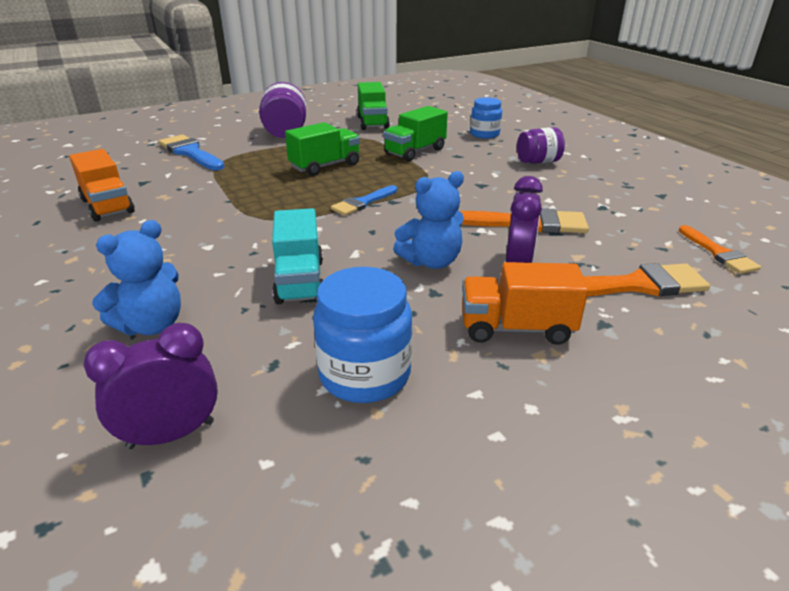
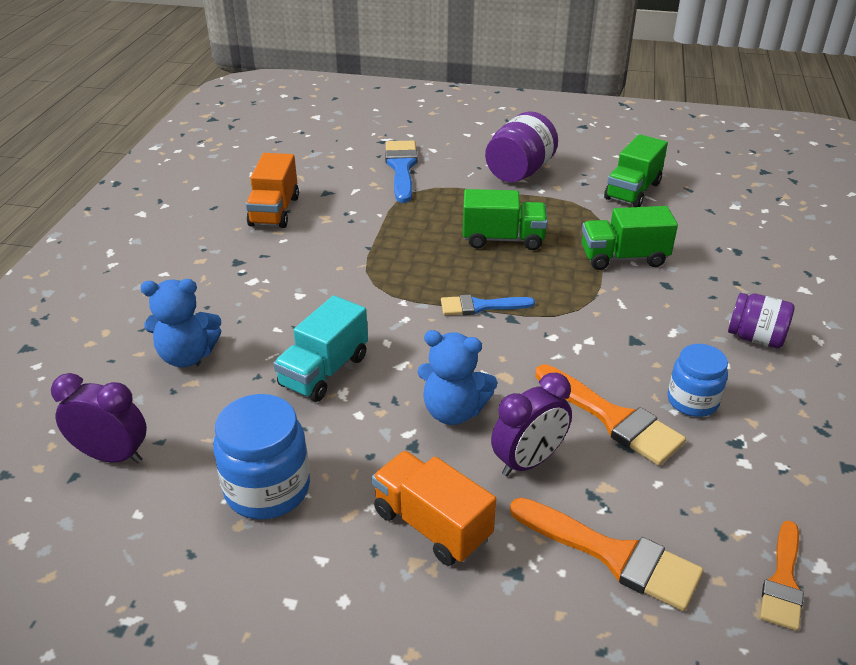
camera: 40 degrees right, 5 degrees up
blue jar [470,97,502,139] -> blue jar moved to [668,344,728,417]

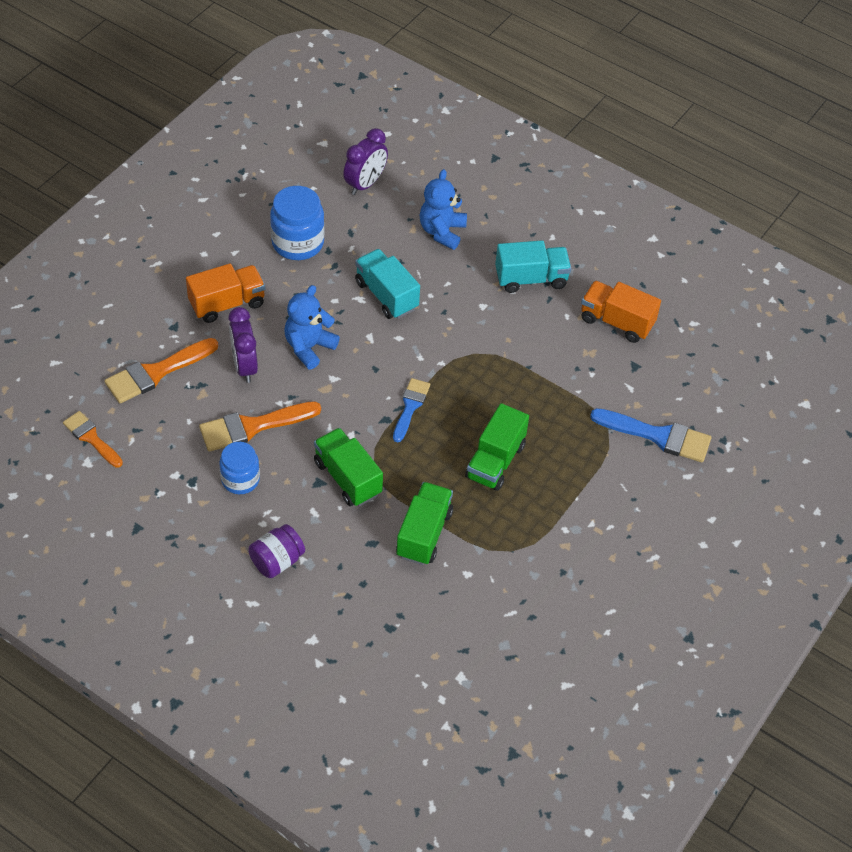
camera: 110 degrees right, 15 degrees up
purple jar [485,112,558,182] -> none
green truck [604,134,668,207] -> green truck moved to [314,428,383,506]
none -> turquoise truck [495,240,571,293]

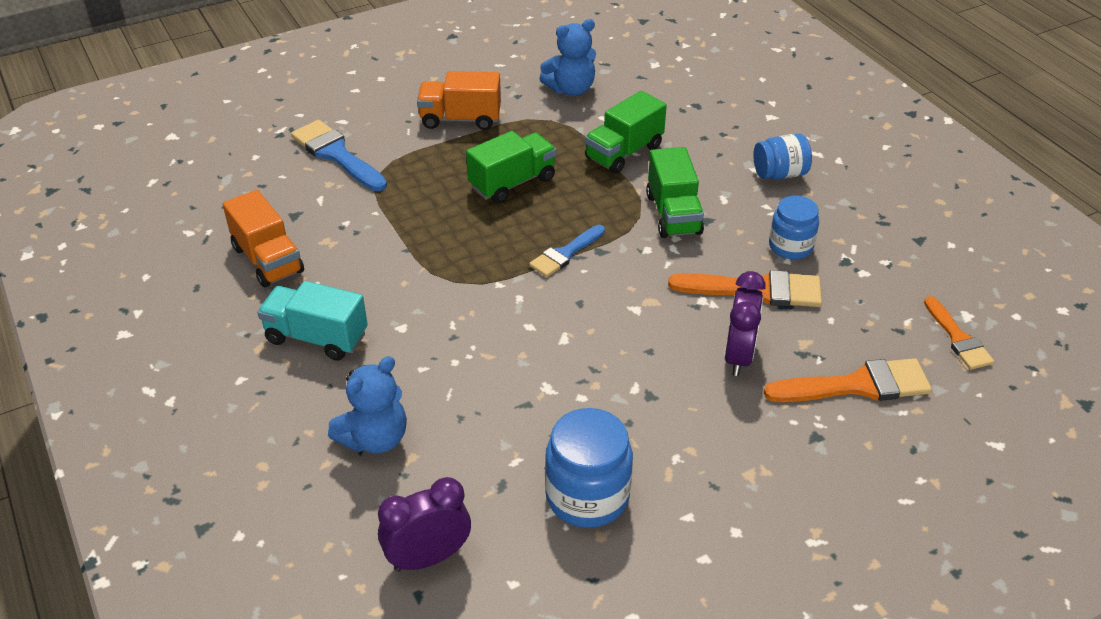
camera: 150 degrees left, 10 degrees down
orange truck [186,264,265,323] -> orange truck moved to [417,71,501,130]
purple jar [248,524,305,578] -> blue jar [753,133,812,180]
blue teddy bear [285,285,340,369] -> blue teddy bear moved to [539,19,596,96]
turquoise truck [355,249,420,319] -> none

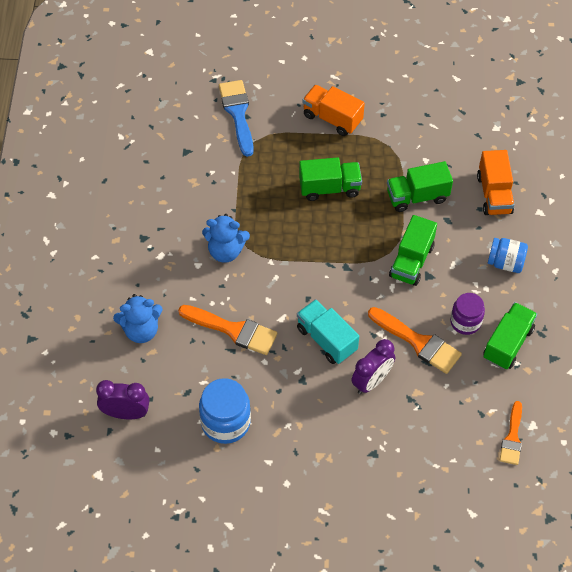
camera: 30 degrees right, 15 degrees up
orange truck [223,190,304,287] -> orange truck moved to [477,150,515,215]
turquoise truck [257,281,368,361] -> turquoise truck moved to [297,299,359,364]
blue brush [529,225,605,277] -> none
blue teddy bear [539,19,596,96] -> blue teddy bear moved to [202,214,250,263]
orange brush [764,358,932,402] -> orange brush moved to [178,305,277,355]
blue jar [769,195,819,260] -> purple jar [450,293,485,335]
none -> green truck [483,302,537,369]

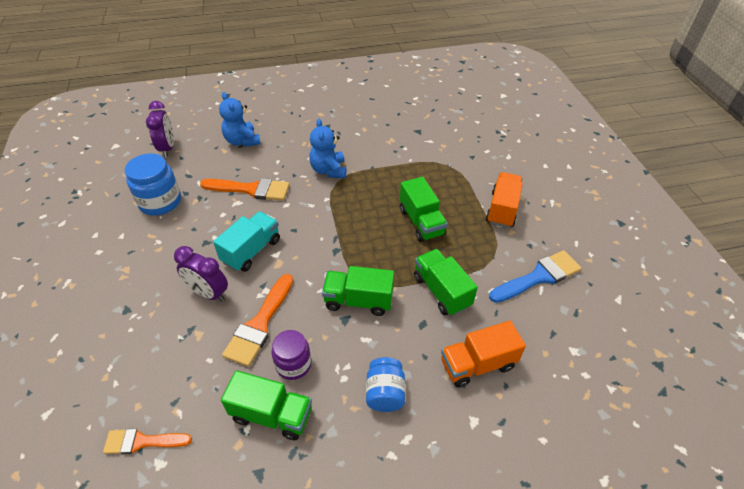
camera: 75 degrees right, 10 degrees down
orange brush [178,305,277,355] -> orange brush turned 90 degrees counterclockwise [200,178,290,201]
blue brush [219,80,254,157] -> blue brush moved to [489,250,582,303]

